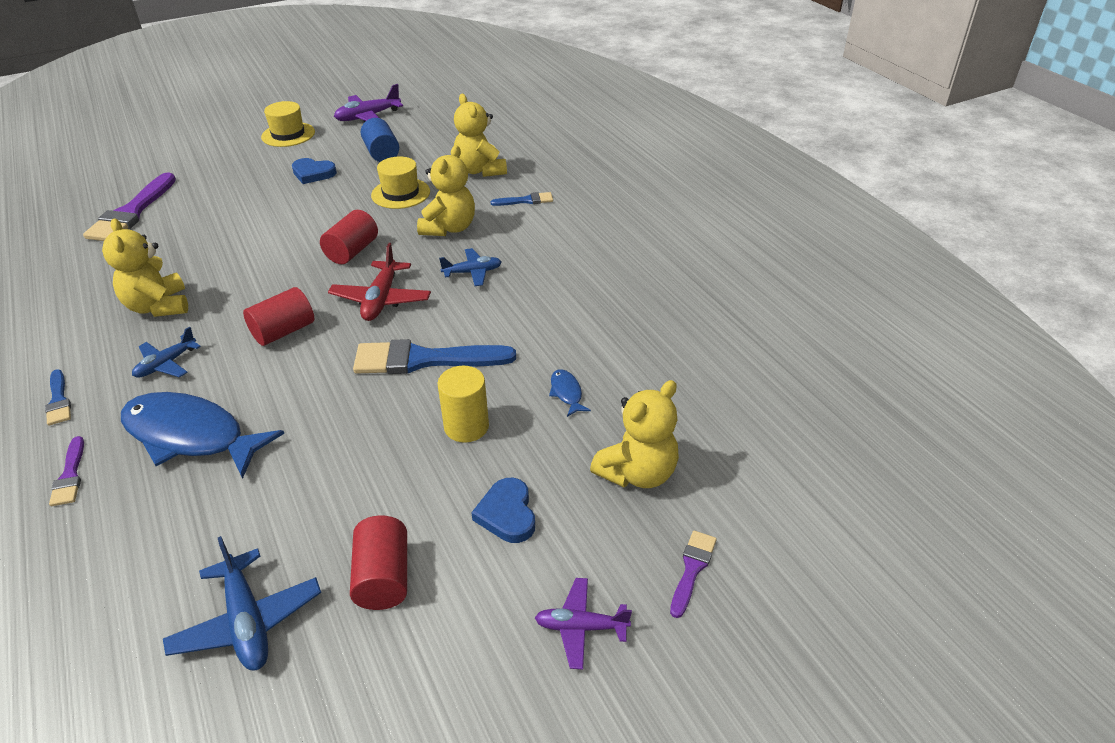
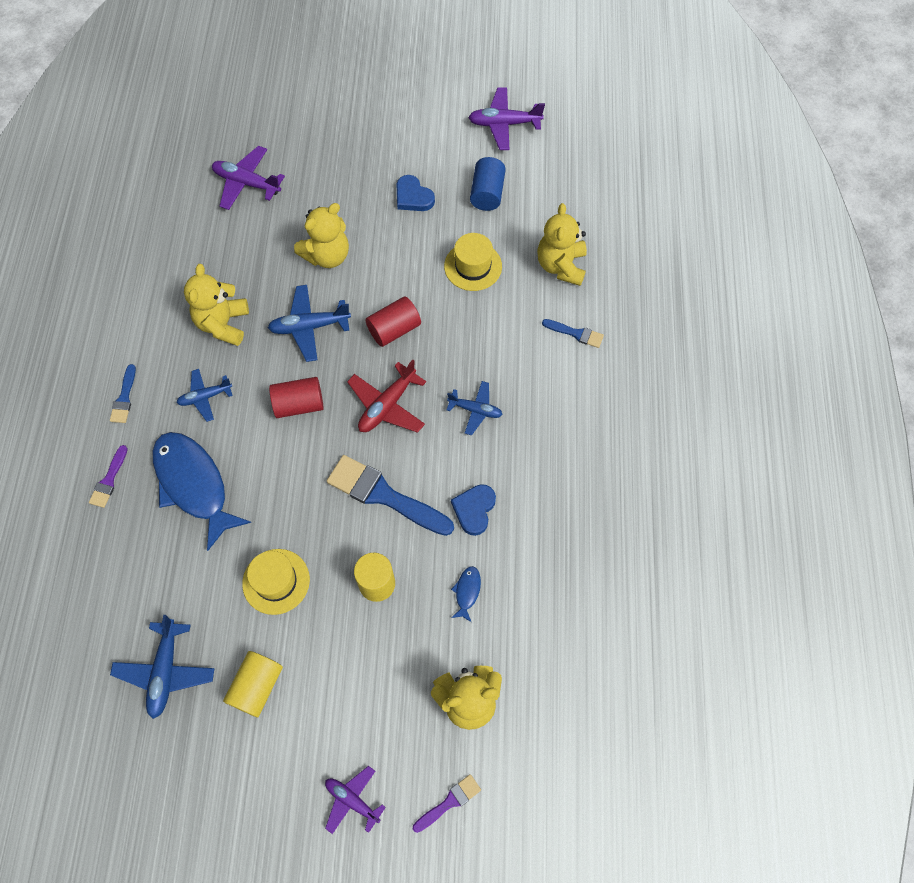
camera: 30 degrees right, 25 degrees up
purple brush [83,172,176,241] -> purple plane [212,146,285,210]
yellow hat [261,101,315,147] -> yellow hat moved to [242,549,310,615]
red cylinder [350,515,407,610] -> yellow cylinder [223,651,283,717]
yellow teddy bear [417,145,475,236] -> yellow teddy bear moved to [294,203,349,268]
blue heart [471,478,535,543] -> blue heart moved to [451,484,496,536]
none -> blue plane [268,285,351,362]

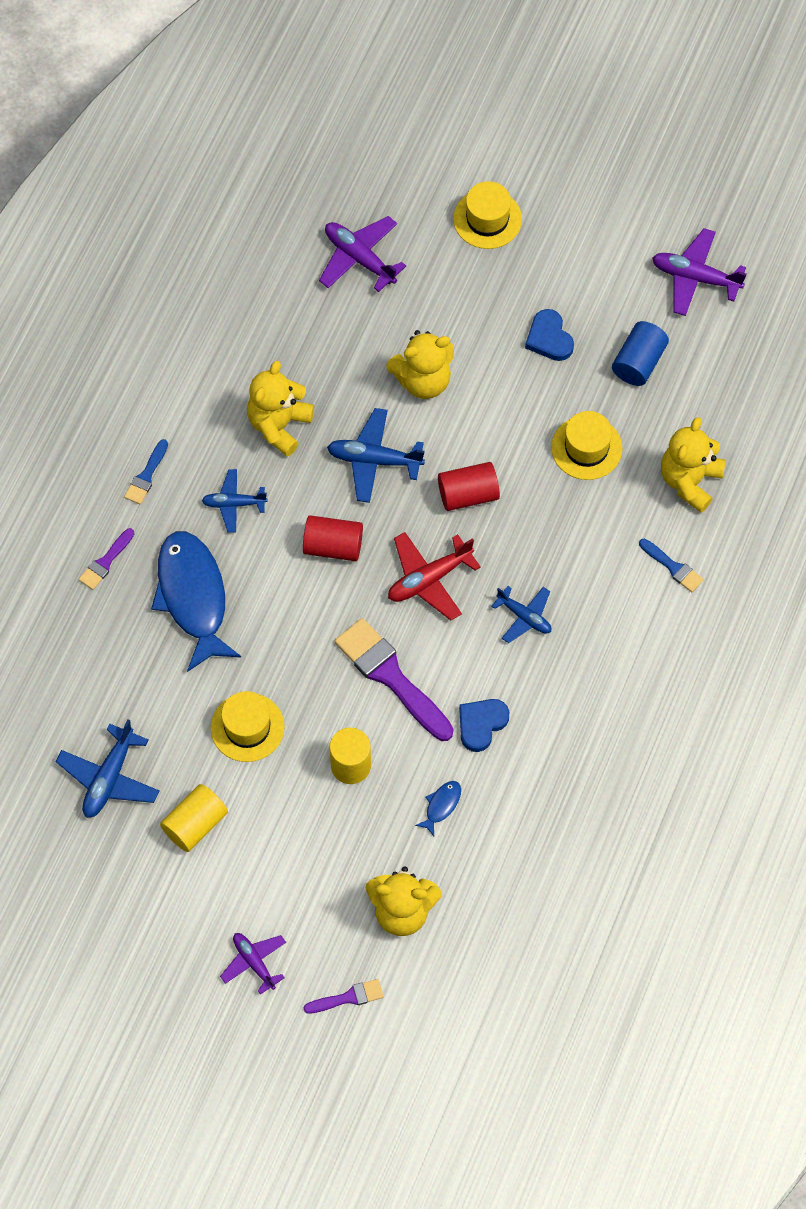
camera: 20 degrees right, 0 degrees up
blue brush [327,455,454,536] -> purple brush [335,618,453,741]
none -> yellow hat [453,181,522,249]

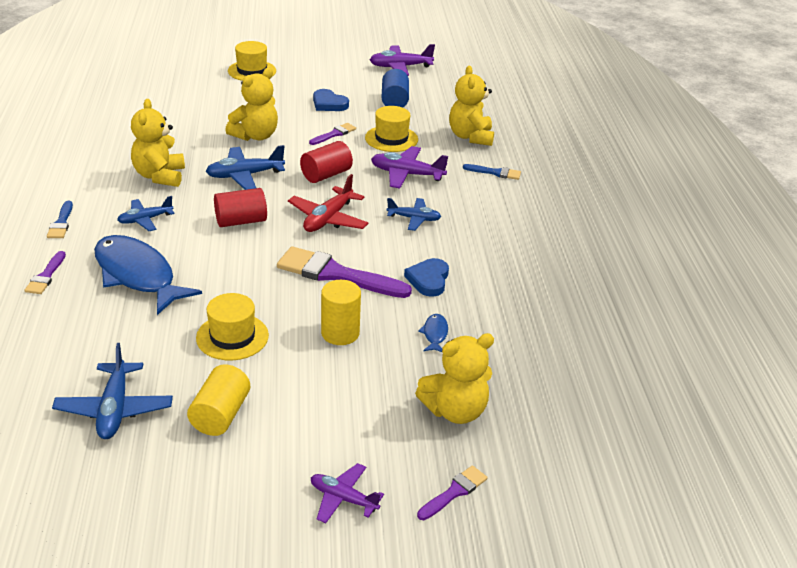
camera: 30 degrees left, 30 degrees down
purple plane [319,216,406,292] -> purple plane moved to [371,146,448,189]
none -> purple brush [309,123,356,145]

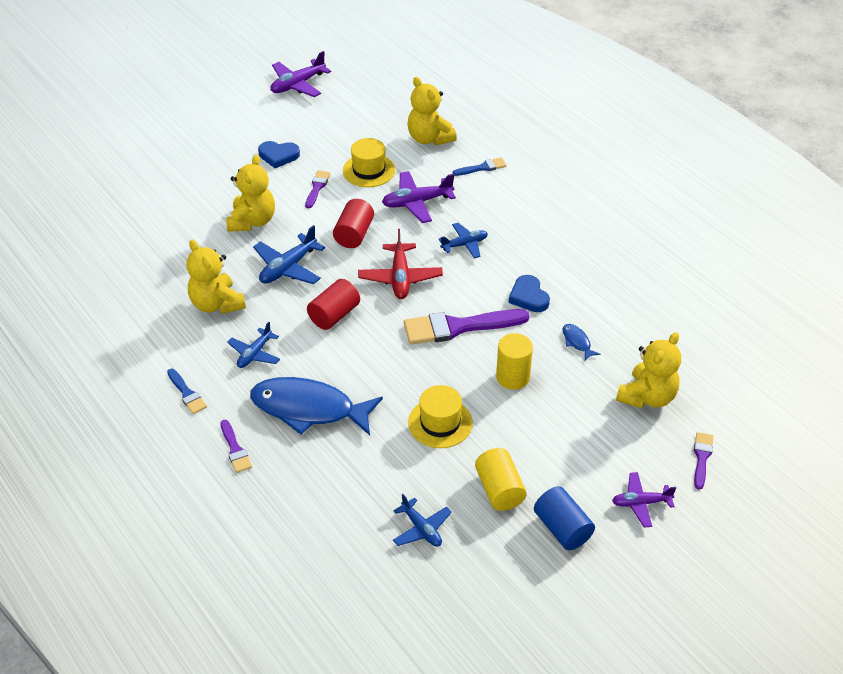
camera: 30 degrees left, 10 degrees up
blue plane [52,343,173,439] -> blue plane [393,494,452,547], size x0.66
yellow hat [228,41,276,81] -> none
blue cylinder [381,69,409,108] -> blue cylinder moved to [534,486,595,550]

